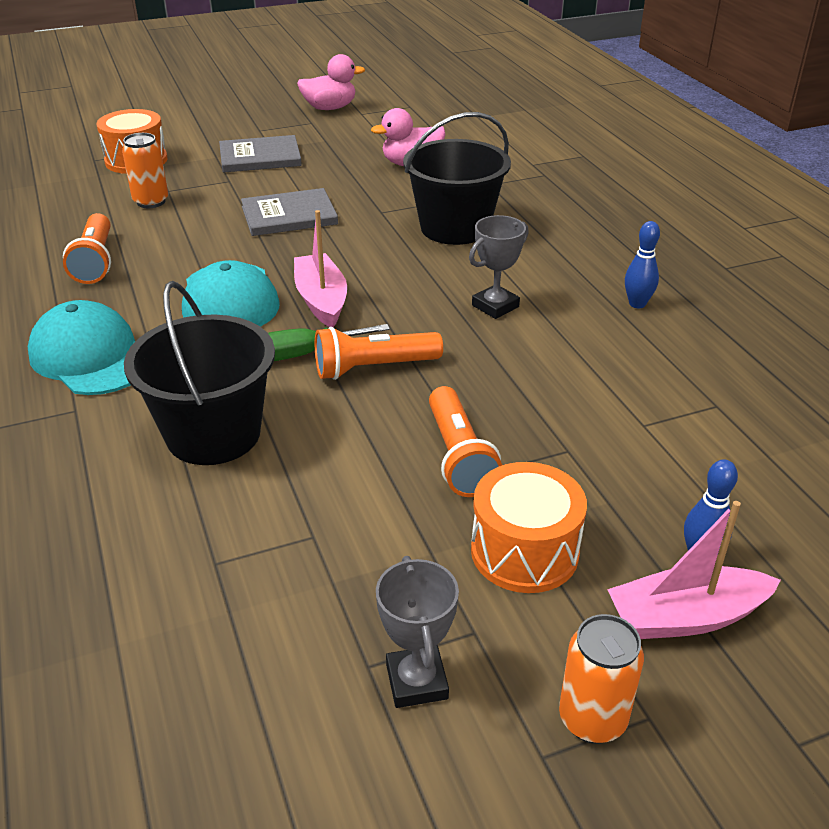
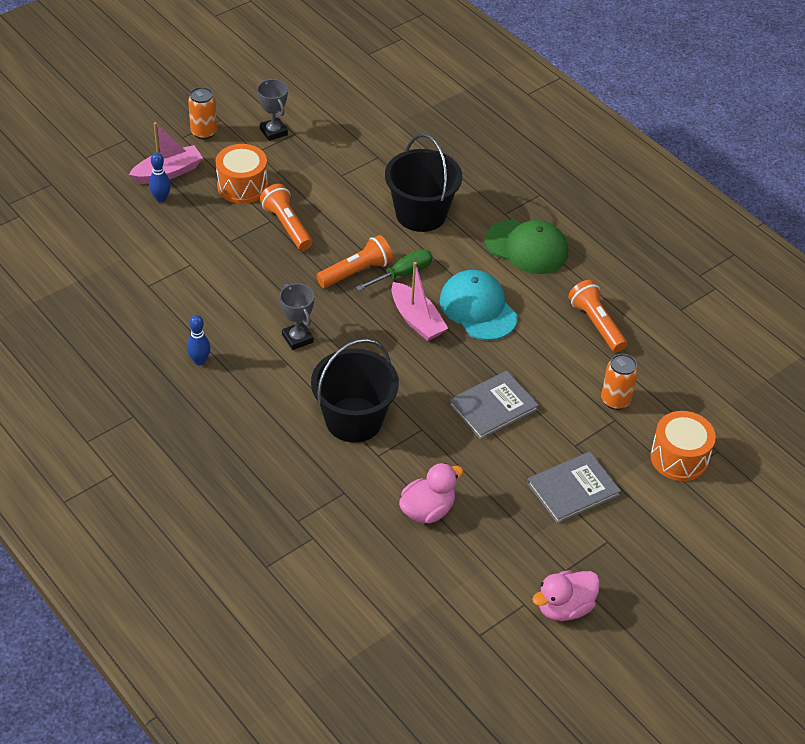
camera: 160 degrees right, 10 degrees up
turquoise cap [28,300,135,395] -> green cap [485,220,568,274]
grey trophy [469,215,529,319] -> grey trophy turned 60 degrees counterclockwise [279,283,314,350]

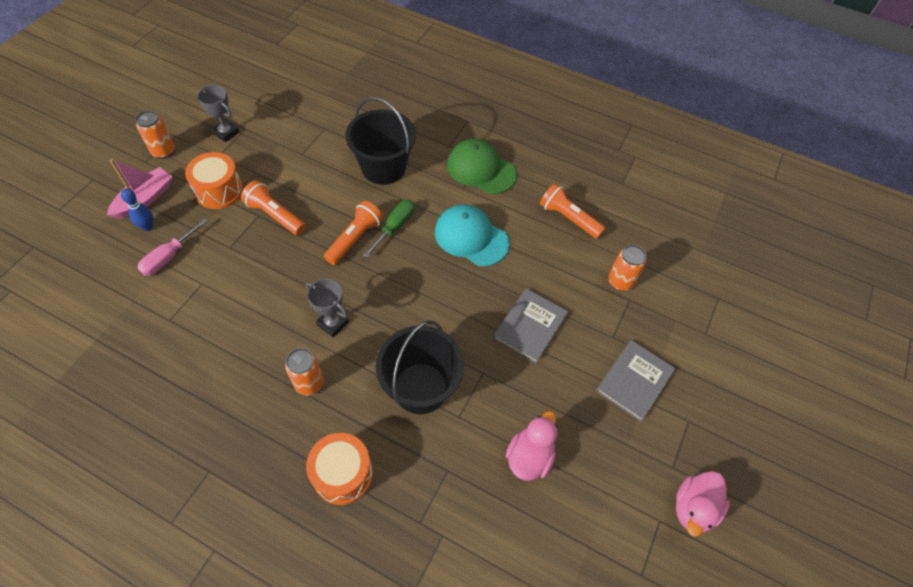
camera: 25 degrees left, 10 degrees up
blue bowling pin [187,315,211,365] -> none
pink boat [391,262,448,341] -> none
green cap [485,220,568,274] -> green cap turned 150 degrees counterclockwise [447,139,517,194]
orange drum [650,411,716,481] -> orange drum moved to [306,433,373,505]
none -> pink screwdriver [137,218,208,276]
none -> orange can [285,348,324,395]

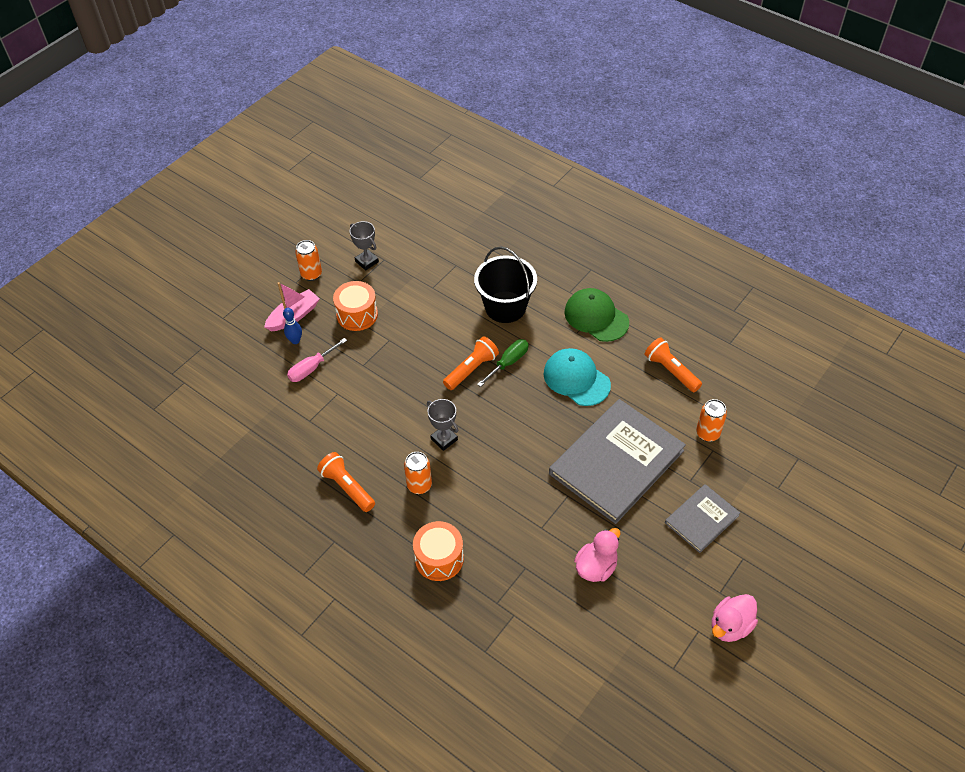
camera: 15 degrees right, 5 degrees down
orange flashlight [241,180,306,235] -> orange flashlight moved to [317,452,375,512]
black bucket [376,321,464,414] -> none
grey book [493,288,568,364] -> grey book [549,399,686,524], size x1.92

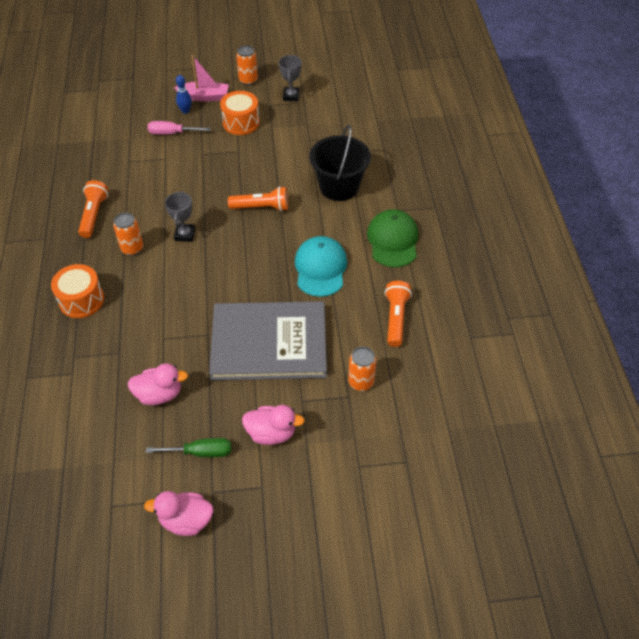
camera: 45 degrees right, 0 degrees up
green screwdriver [477,339,529,387] -> green screwdriver moved to [146,438,231,457]
grey book [665,484,740,553] -> pink duck [242,405,305,445]

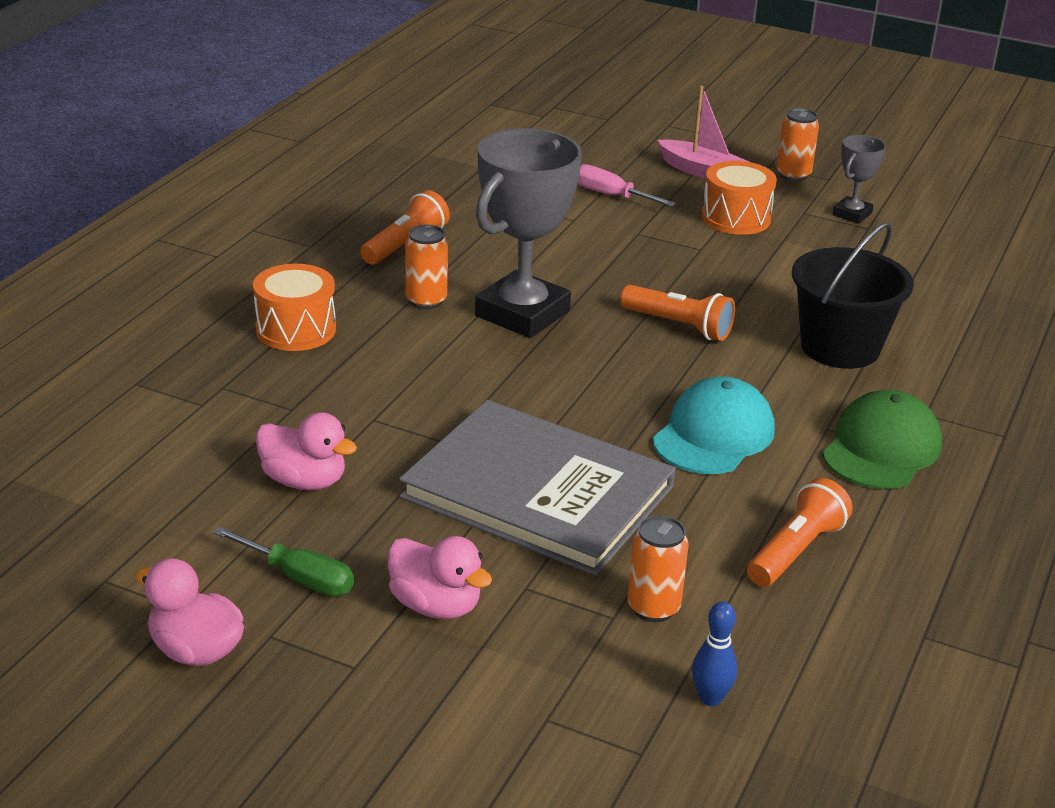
camera: 30 degrees right, 20 degrees down
grey trophy [165,191,195,242] -> grey trophy [475,128,582,338], size x2.06
blue bowling pin [176,75,192,114] -> blue bowling pin moved to [692,601,738,706]

